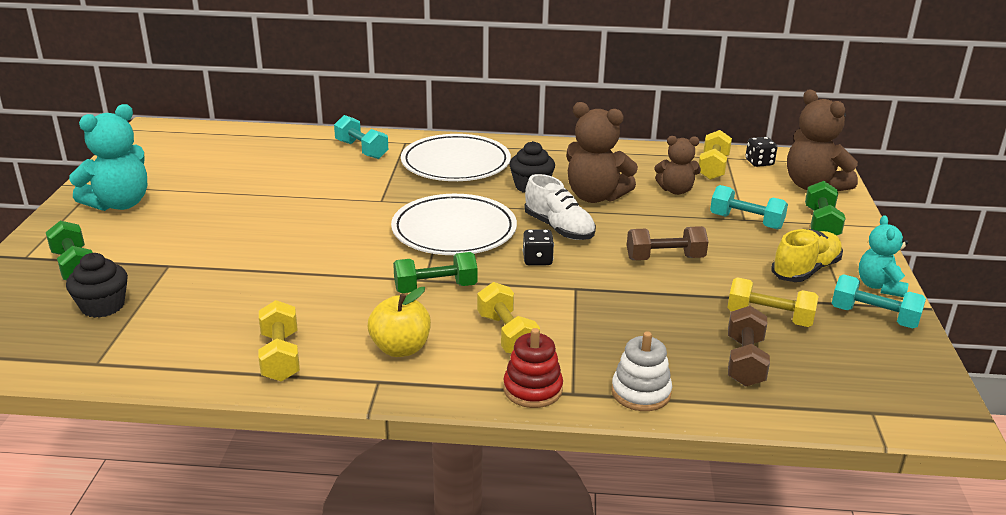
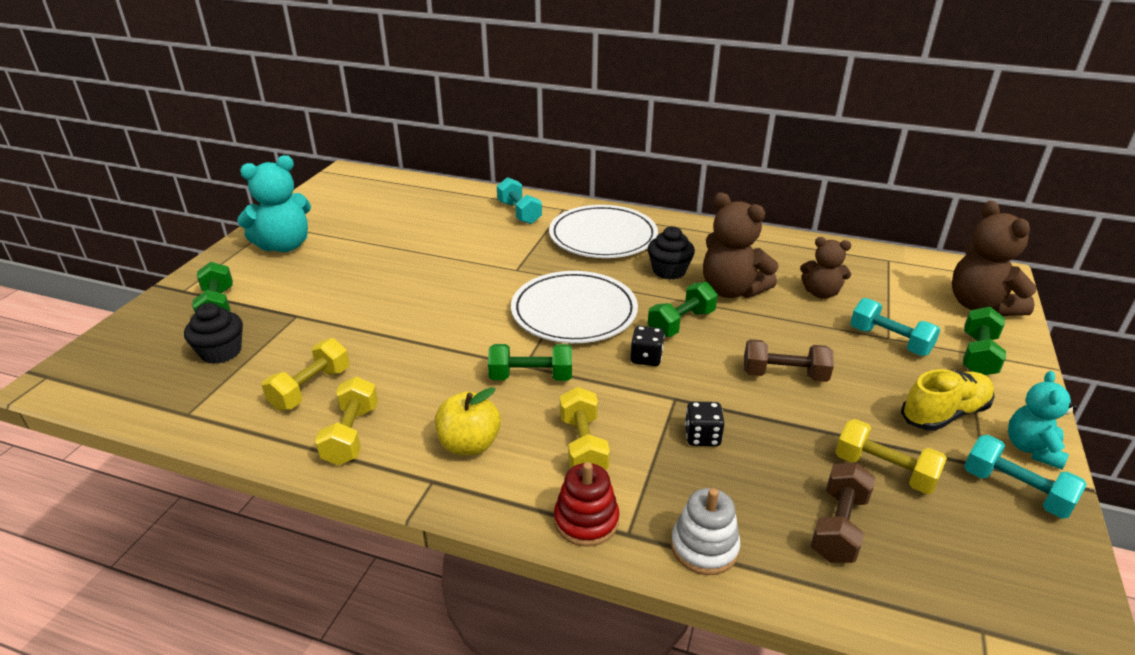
camera: 15 degrees right, 5 degrees up
white shoe [524,174,596,240] -> green dumbbell [648,282,718,337]
yellow dumbbell [699,130,732,180] -> yellow dumbbell moved to [262,338,349,411]
black dice [745,137,777,167] -> black dice moved to [685,401,725,446]

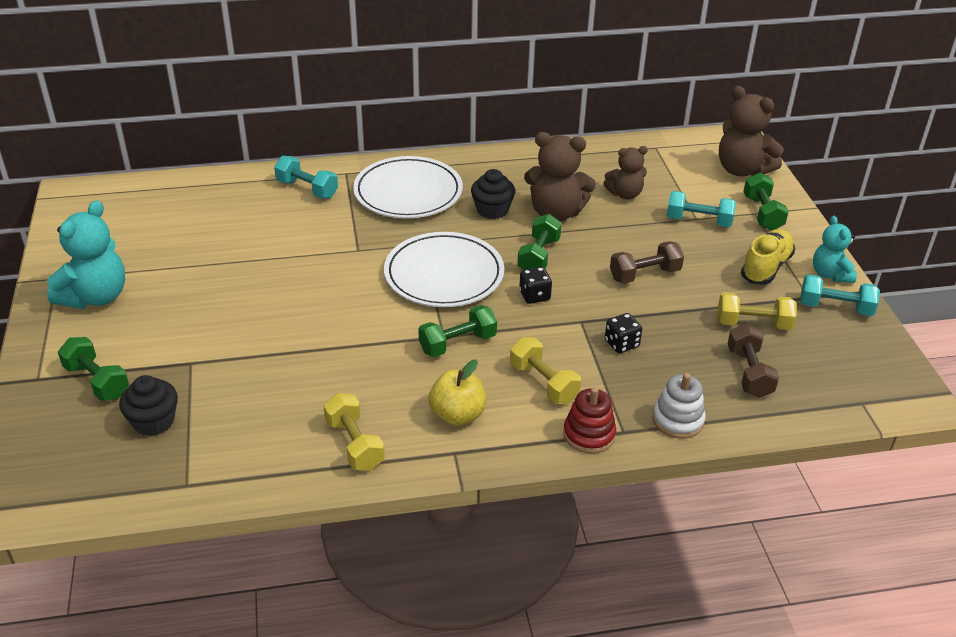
camera: 30 degrees left, 5 degrees up
yellow dumbbell [262,338,349,411] -> none

